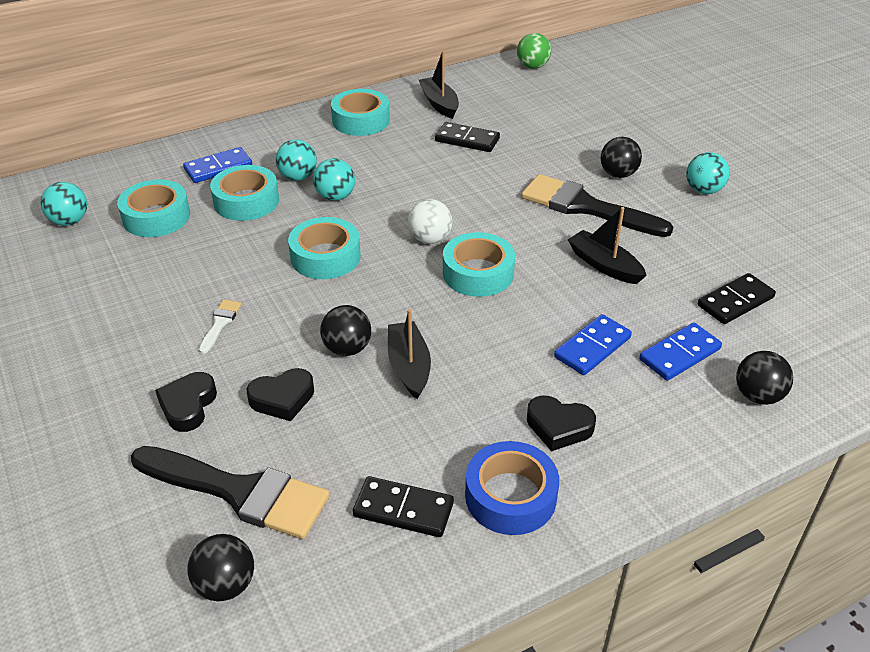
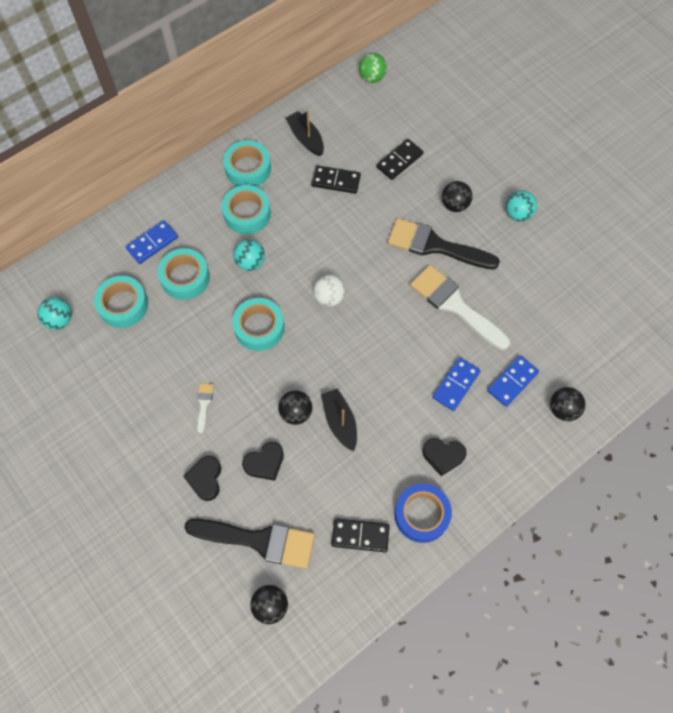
camera: 10 degrees left, 25 degrees up
turquoise ball [276,139,317,181] -> none
turquoise tape [443,232,515,297] -> turquoise tape moved to [222,185,271,234]
black boat [568,207,647,284] -> white brush [410,265,510,350]
black domino [698,273,776,324] -> black domino moved to [376,139,423,180]

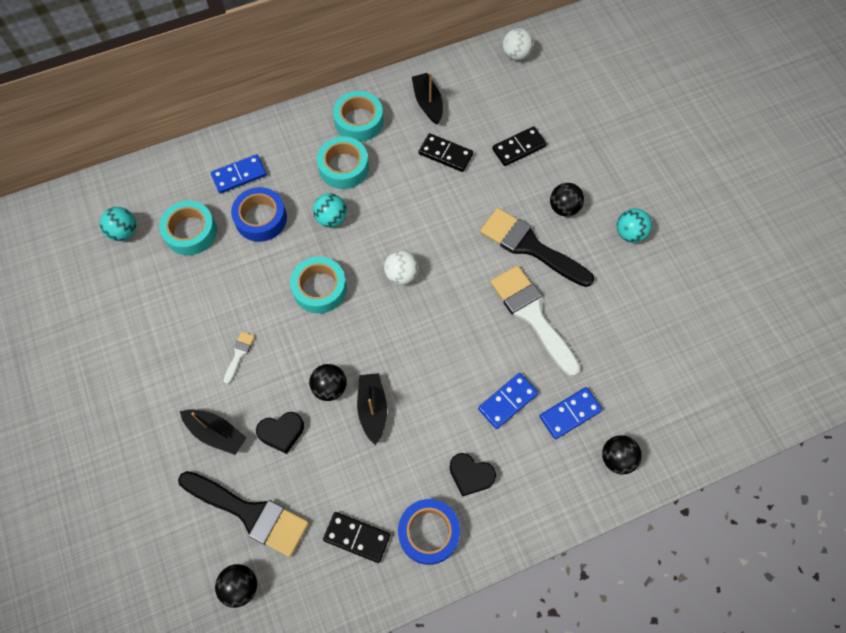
camera: 15 degrees right, 0 degrees up
turquoise tape [158,248,210,300] -> blue tape [231,187,287,242]
black heart [183,456,221,501] -> black boat [180,409,247,455]
green ball [359,53,387,83] -> white ball [503,28,533,61]

